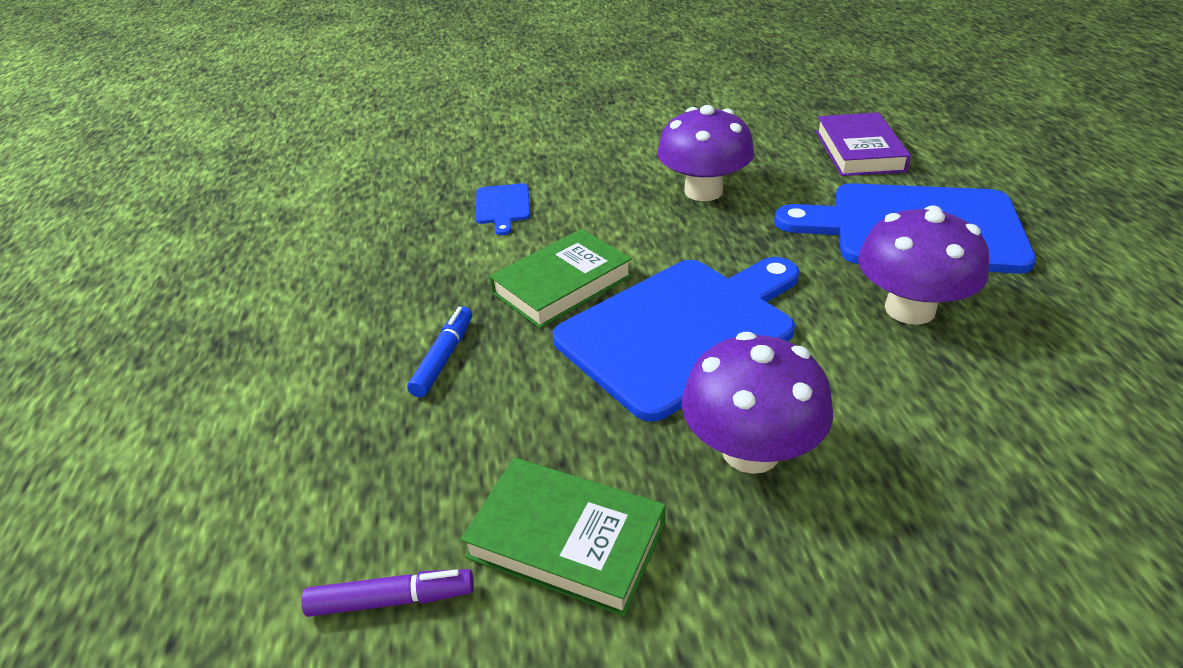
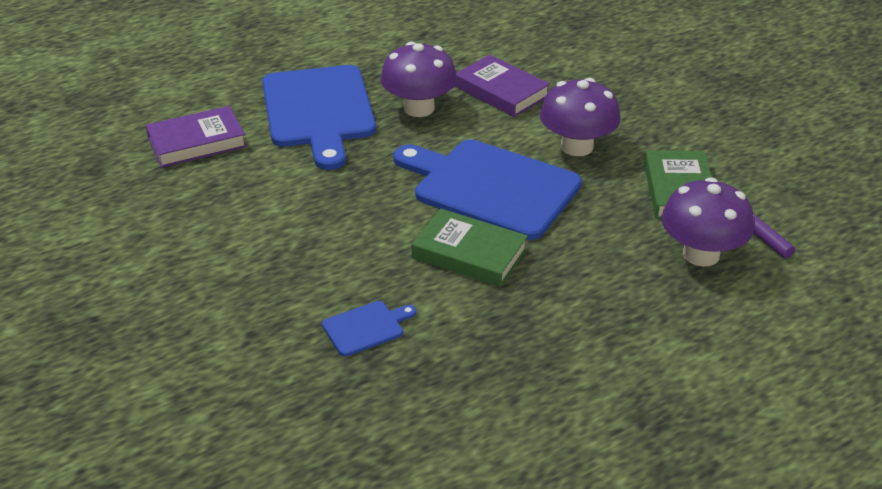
camera: 115 degrees left, 0 degrees up
blue marker [407,307,472,397] -> none
purple mushroom [657,105,754,201] -> purple mushroom moved to [662,177,754,267]
none -> purple book [455,55,550,117]

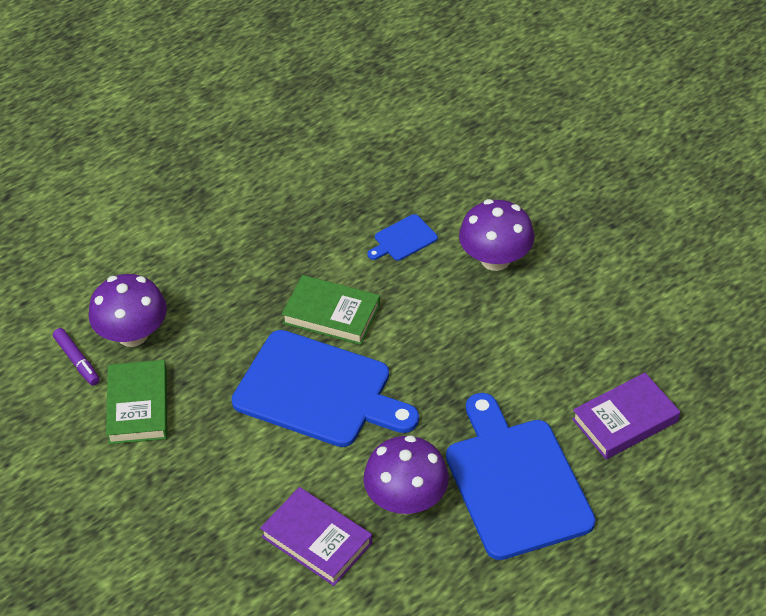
camera: 175 degrees right, 10 degrees up
purple mushroom [540,78,621,156] -> purple mushroom moved to [459,199,534,271]

